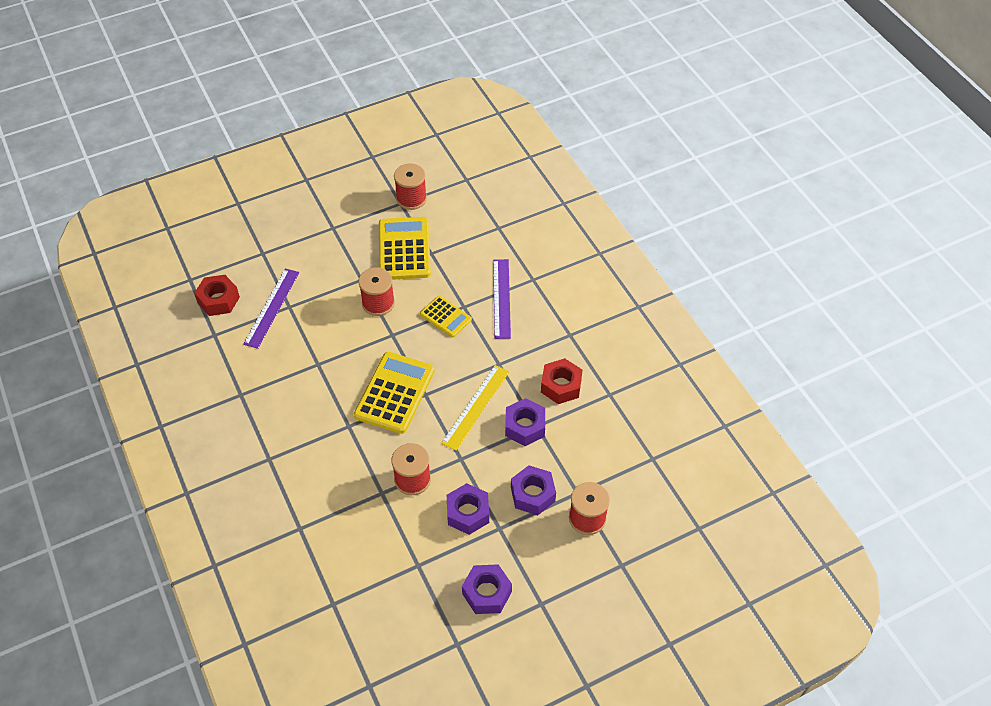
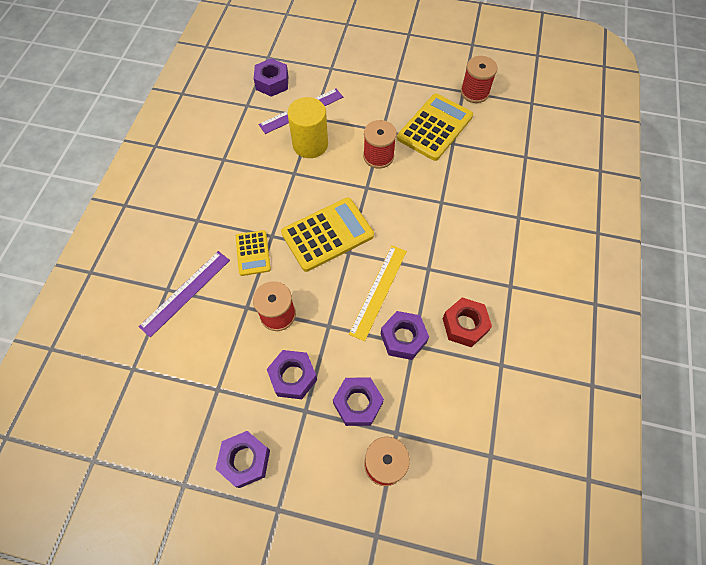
camera: 40 degrees right, 10 degrees up
red nut [194,275,240,316] -> purple nut [254,58,289,97]
yellow calculator [420,296,472,337] -> yellow calculator moved to [236,230,271,276]
yellow ruler [441,365,509,451] -> yellow ruler turned 45 degrees counterclockwise [349,245,407,341]
purple ruler [493,259,511,339] -> purple ruler moved to [139,251,230,337]
none -> yellow cylinder [287,97,328,158]

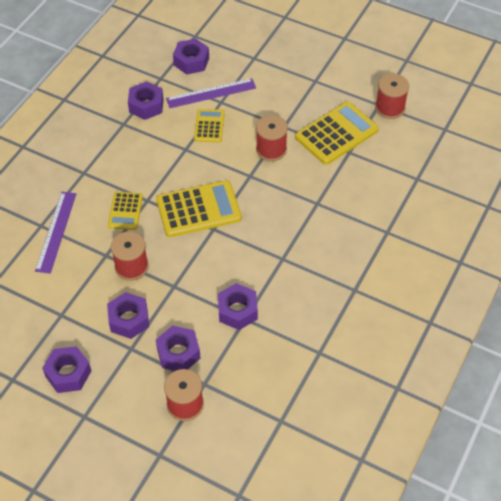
camera: 15 degrees right, 10 degrees down
purple ruler [139,251,230,337] -> purple ruler turned 45 degrees counterclockwise [35,192,76,274]
yellow cylinder [287,97,328,158] -> yellow calculator [194,109,225,142]
yellow ruler [349,245,407,341] -> none
red nut [442,298,492,347] -> none
none -> purple nut [128,82,164,120]

